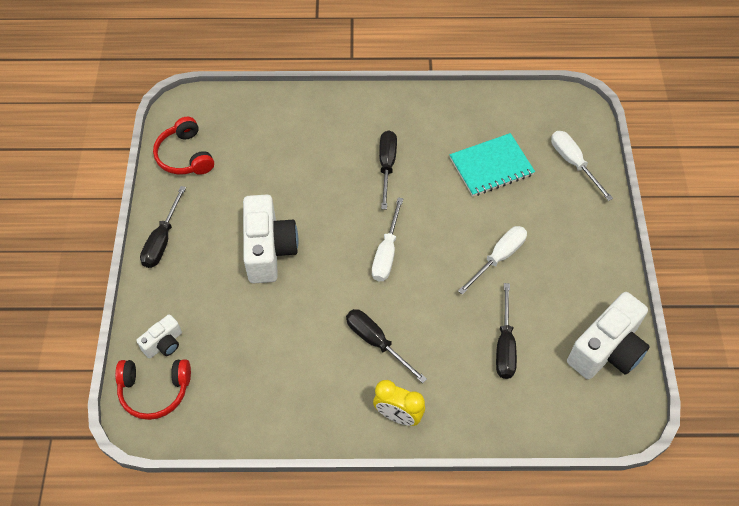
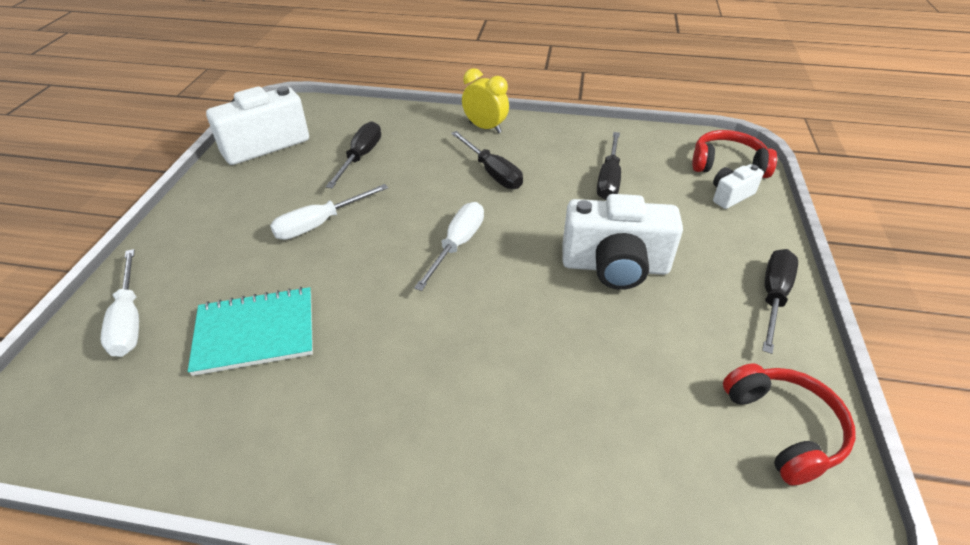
camera: 170 degrees left, 15 degrees down
white camera [243,195,298,283] -> white camera turned 90 degrees counterclockwise [562,194,683,290]
black screwdriver [379,130,397,209] -> black screwdriver moved to [597,132,621,200]

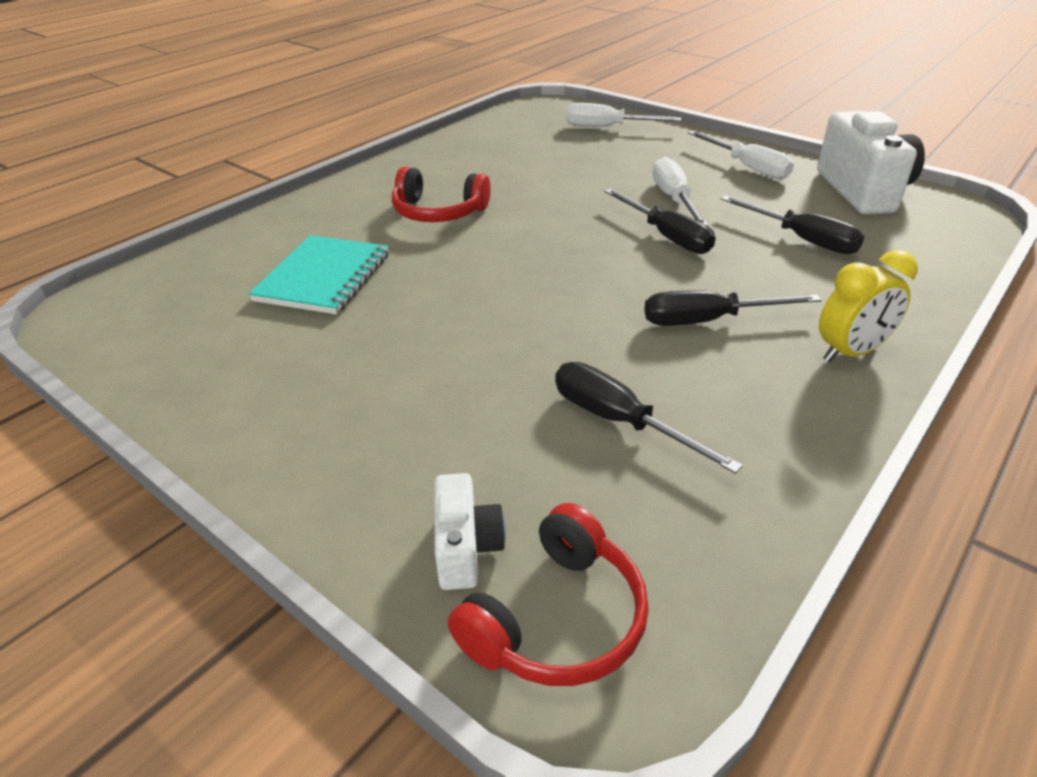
camera: 120 degrees right, 5 degrees down
turquoise notebook [188,287,313,376] -> turquoise notebook moved to [248,235,389,314]
white screwdriver [414,202,484,291] -> white screwdriver moved to [688,131,794,180]
white camera [562,194,683,290] -> none
red headphones [723,363,856,486] -> red headphones moved to [392,167,491,222]
black screwdriver [762,249,798,354] -> black screwdriver moved to [604,188,716,254]

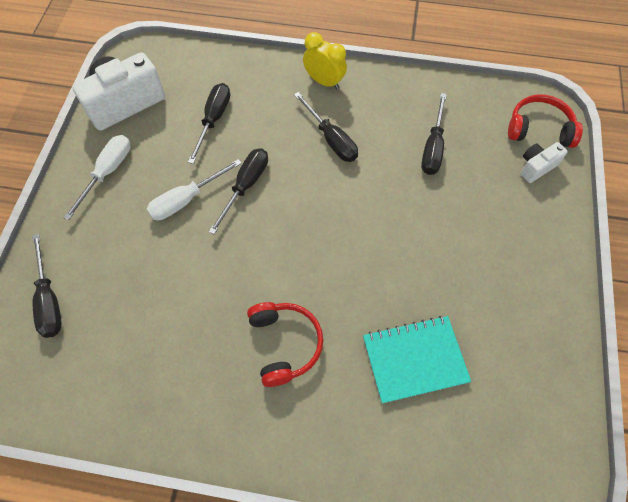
camera: 120 degrees left, 25 degrees up
white screwdriver [566,103,681,127] -> black screwdriver [32,234,62,338]

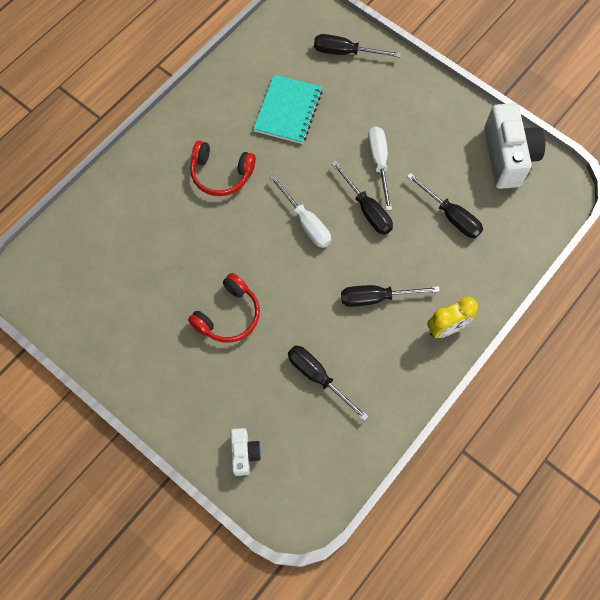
camera: 120 degrees right, 5 degrees up
white screwdriver [63,135,131,220] -> white screwdriver moved to [269,174,331,248]
turquoise notebook [363,316,471,404] -> turquoise notebook moved to [253,75,322,144]
red headphones [508,94,583,148] -> red headphones moved to [188,273,260,343]

